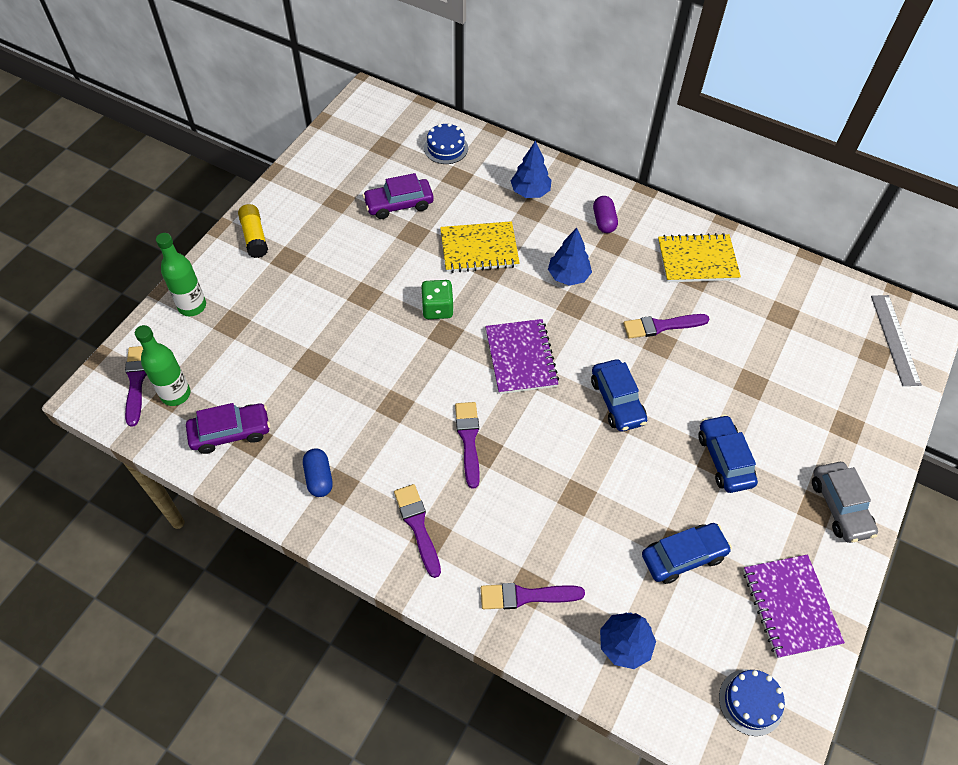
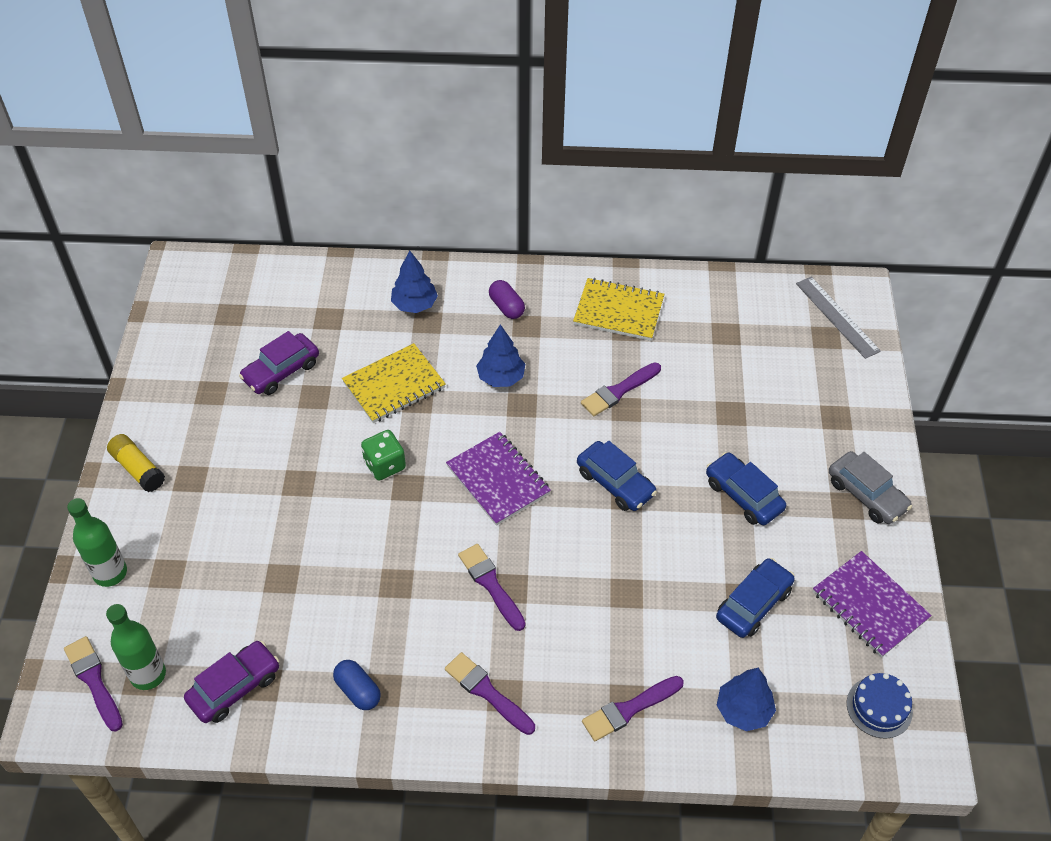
camera: 25 degrees left, 5 degrees down
blue cake [424,123,468,164] -> none
yellow notebook [658,233,741,282] -> yellow notebook turned 45 degrees clockwise [573,278,665,341]

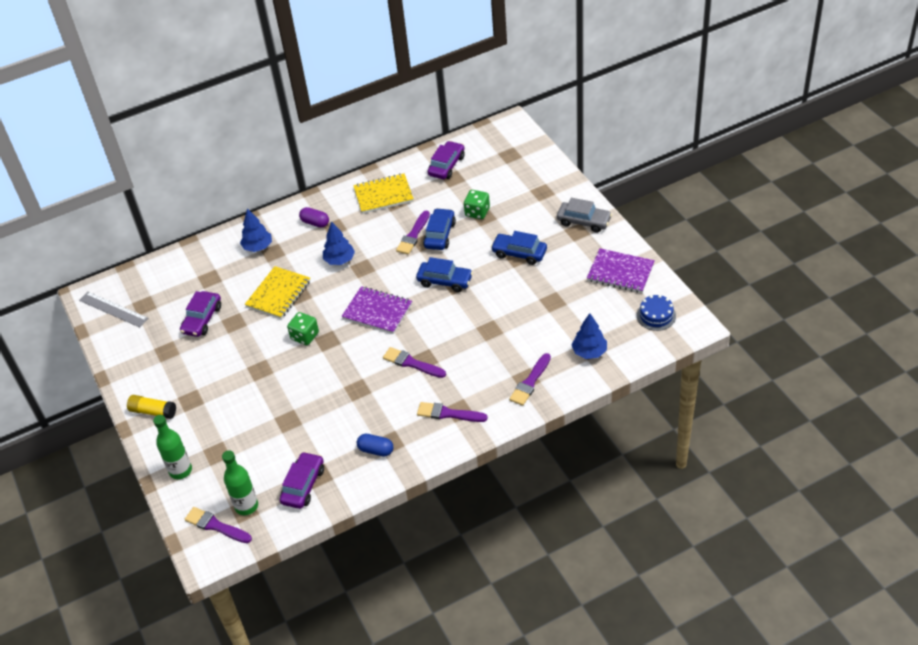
camera: 25 degrees left, 5 degrees down
blue car [716,558,795,638] -> blue car moved to [423,208,456,250]
grey ruler [796,277,881,359] -> grey ruler moved to [79,292,148,328]
none -> purple car [428,141,465,179]
none -> green dice [464,190,490,219]

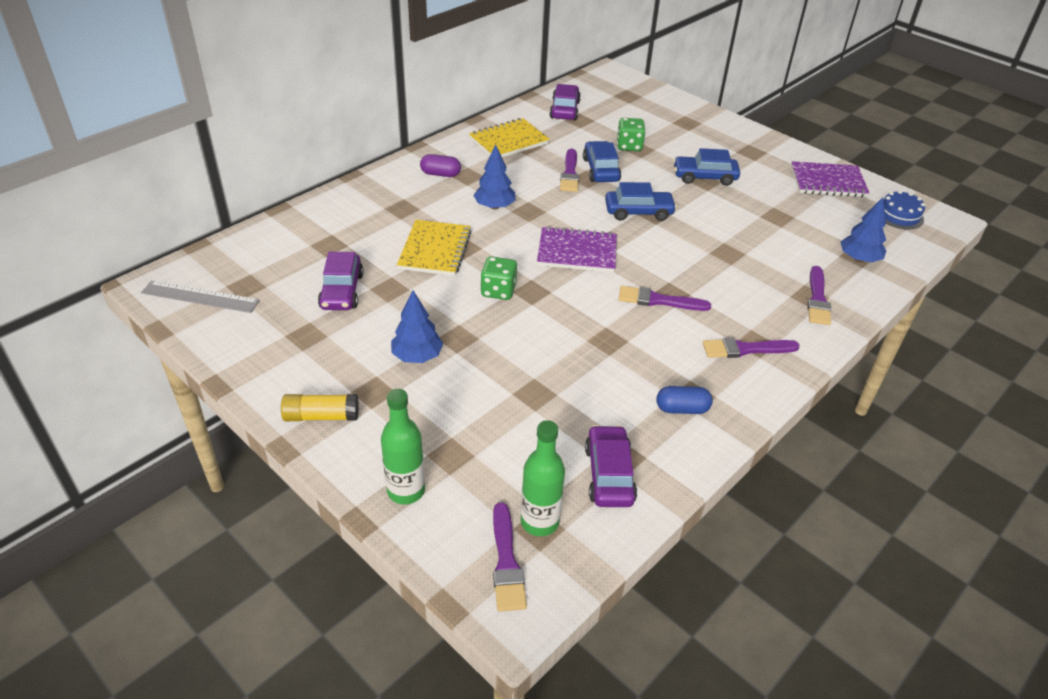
camera: 25 degrees left, 5 degrees down
purple brush [185,507,252,543] -> purple brush turned 105 degrees counterclockwise [493,502,527,612]
blue tree [240,208,272,252] -> blue tree moved to [391,291,443,363]
grey car [557,198,612,233] -> none

